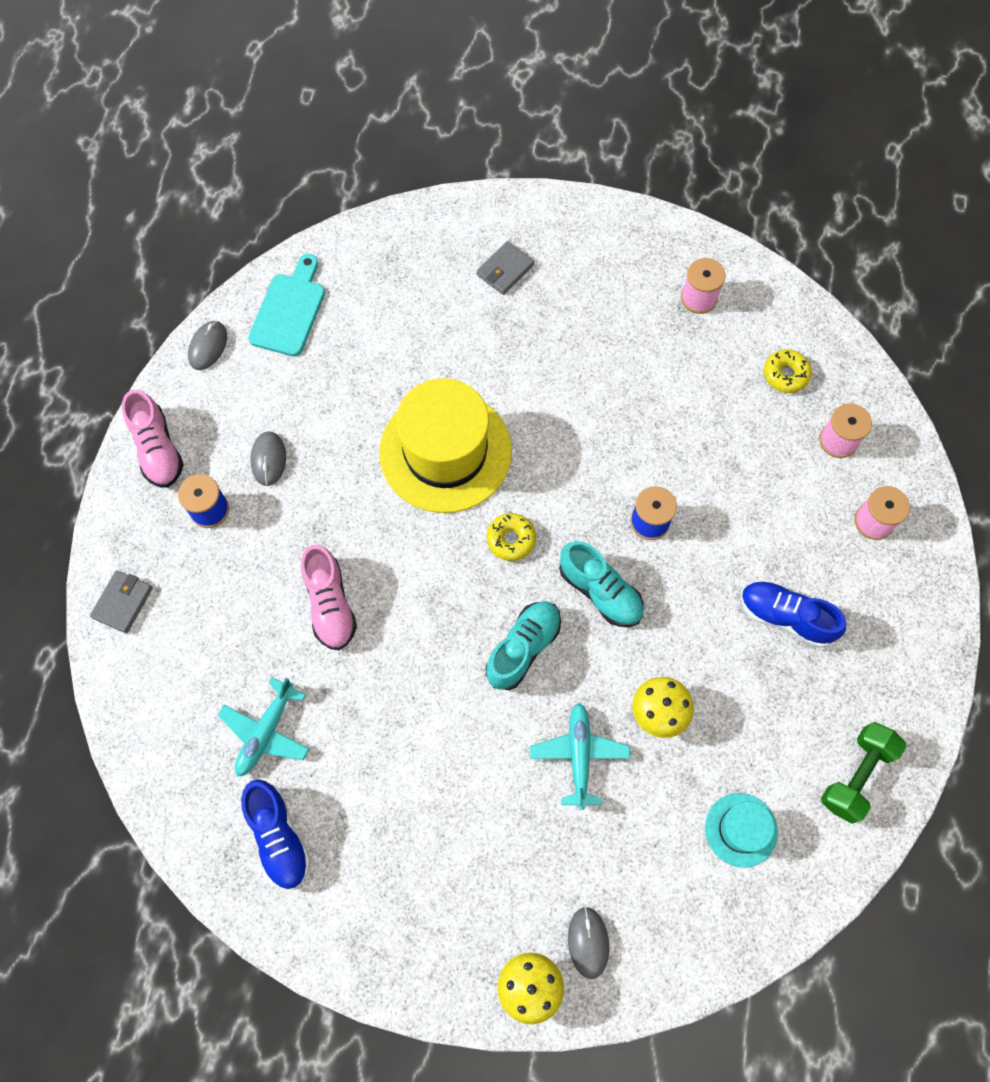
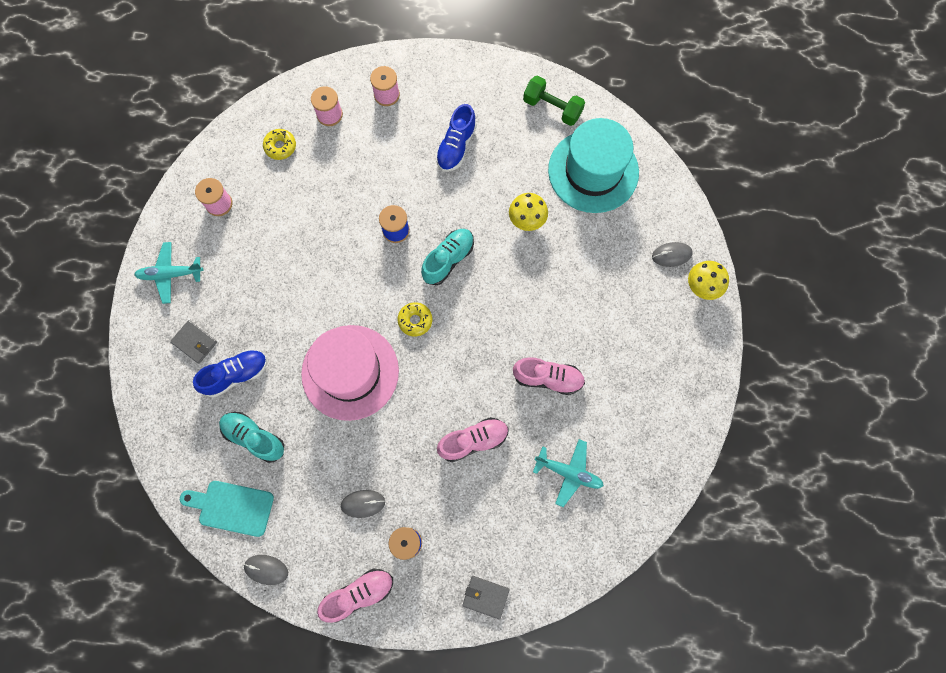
camera: 95 degrees left, 5 degrees up
blue shoe [241,779,311,890] -> blue shoe moved to [193,349,267,398]
yellow hat [379,378,512,513] -> pink hat [301,325,399,421]
turquoise shoe [486,601,561,690] -> turquoise shoe moved to [219,412,284,463]
turquoise plane [530,703,630,810] -> turquoise plane moved to [134,242,203,304]
turquoise hat [705,793,778,868] -> turquoise hat [548,118,639,213], size x2.05
none -> pink shoe [513,357,585,395]

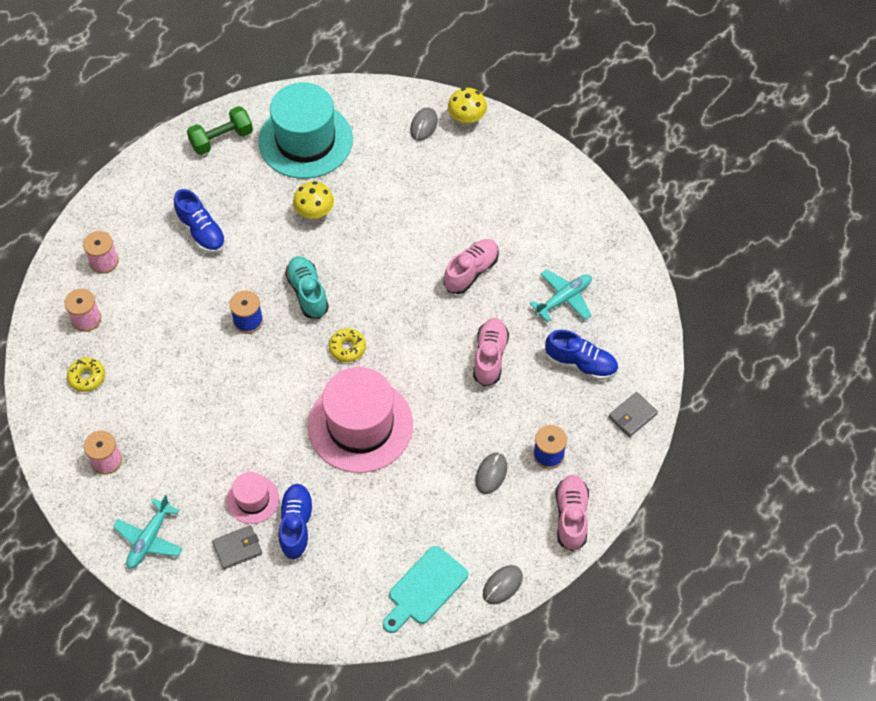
camera: 60 degrees left, 15 degrees down
turquoise shoe [219,412,284,463] -> none
none -> pink hat [227,472,279,524]
none -> blue shoe [545,330,618,380]

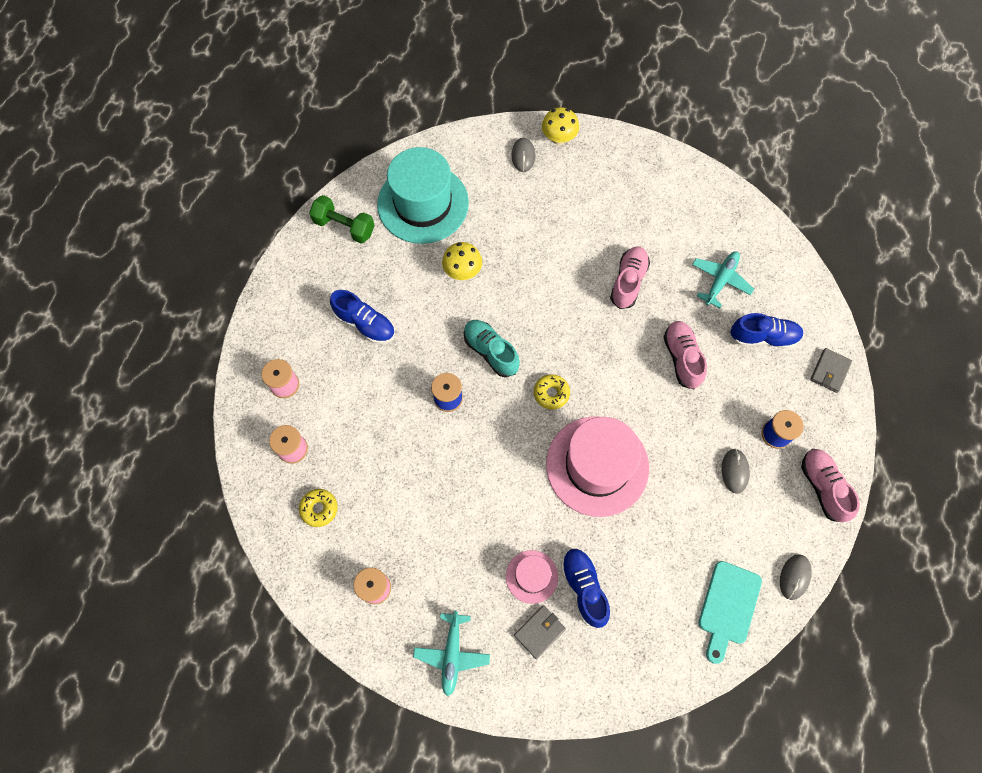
camera: 20 degrees left, 10 degrees up
green dumbbell [187,106,253,155] -> green dumbbell turned 75 degrees clockwise [309,195,375,244]

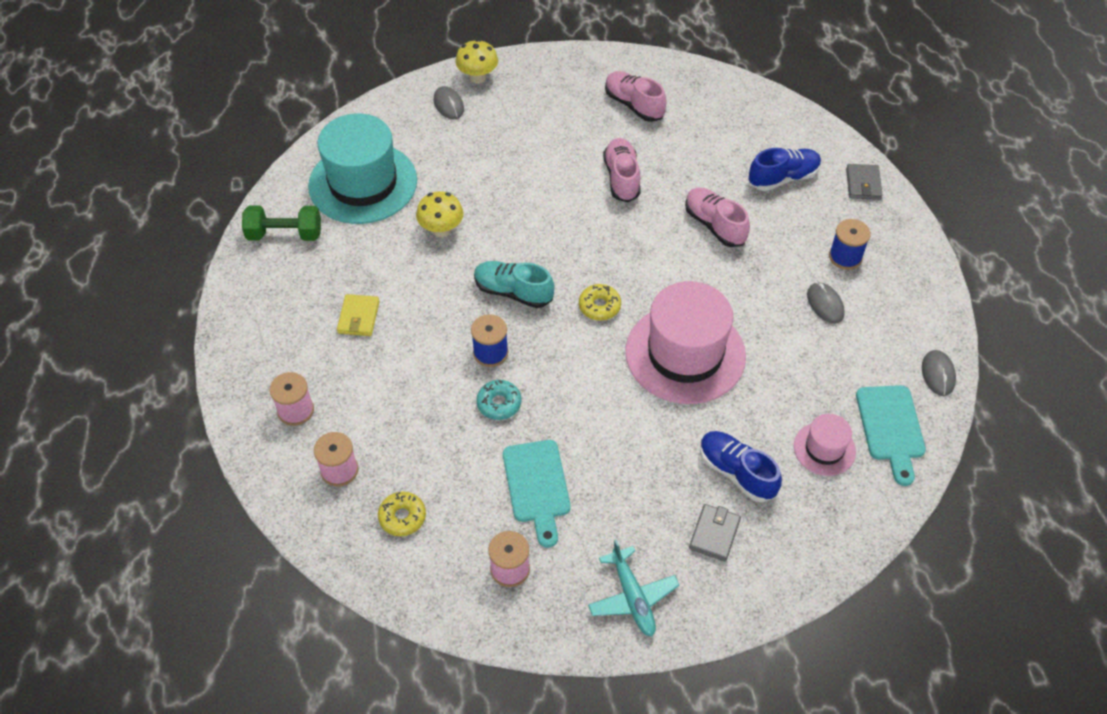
camera: 25 degrees left, 15 degrees down
blue shoe [330,290,395,344] -> yellow wallet [337,294,380,336]
pink hat [506,550,558,604] -> pink hat moved to [794,414,856,476]
turquoise plane [692,251,754,308] -> none
pink shoe [801,449,860,522] -> pink shoe moved to [605,71,667,122]
none -> turquoise donut [476,380,522,420]
none -> turquoise cutting board [503,440,571,547]

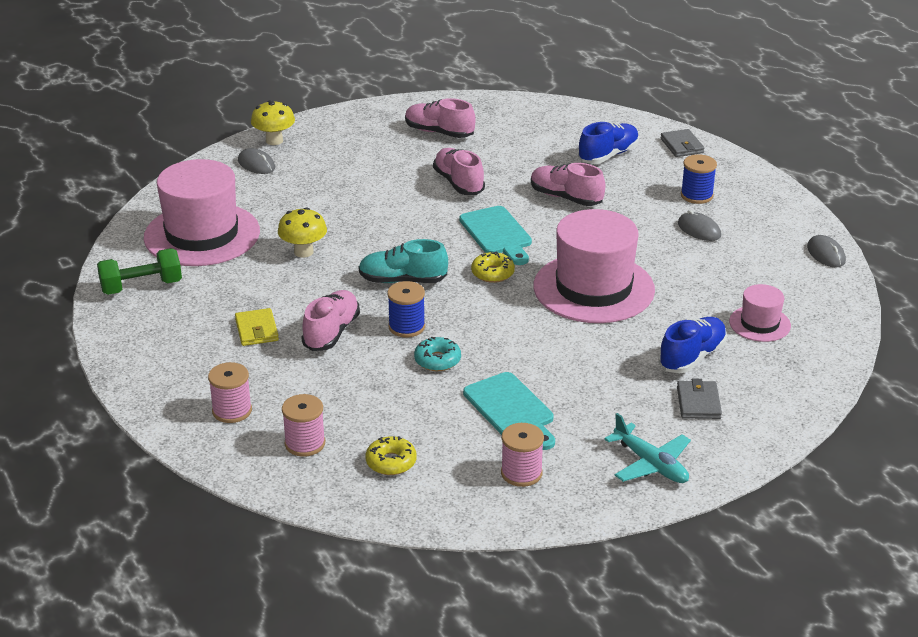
camera: 20 degrees left, 20 degrees down
turquoise hat [308,113,417,224] -> pink hat [144,159,260,266]
blue shoe [700,431,782,502] -> blue shoe turned 105 degrees clockwise [658,317,727,373]
turquoise cutting board [856,385,926,486] -> turquoise cutting board moved to [459,206,532,265]
none -> pink shoe [302,290,360,351]

